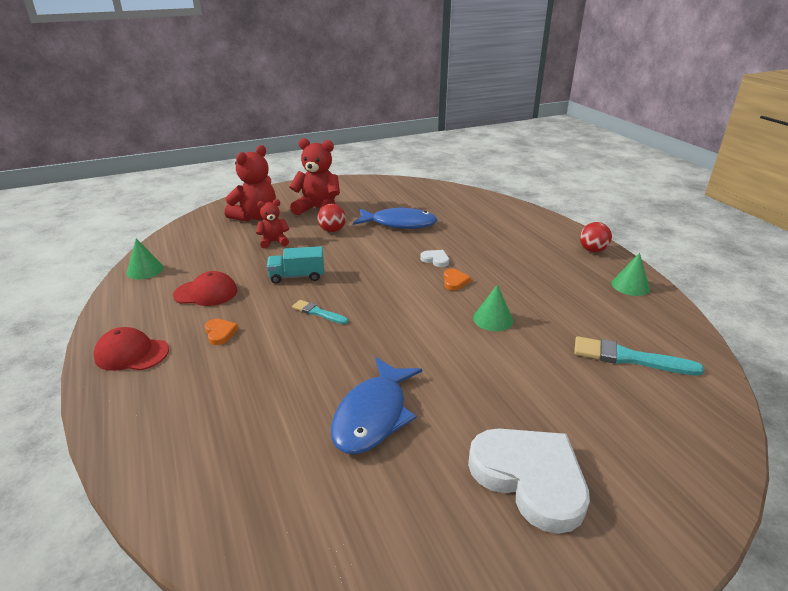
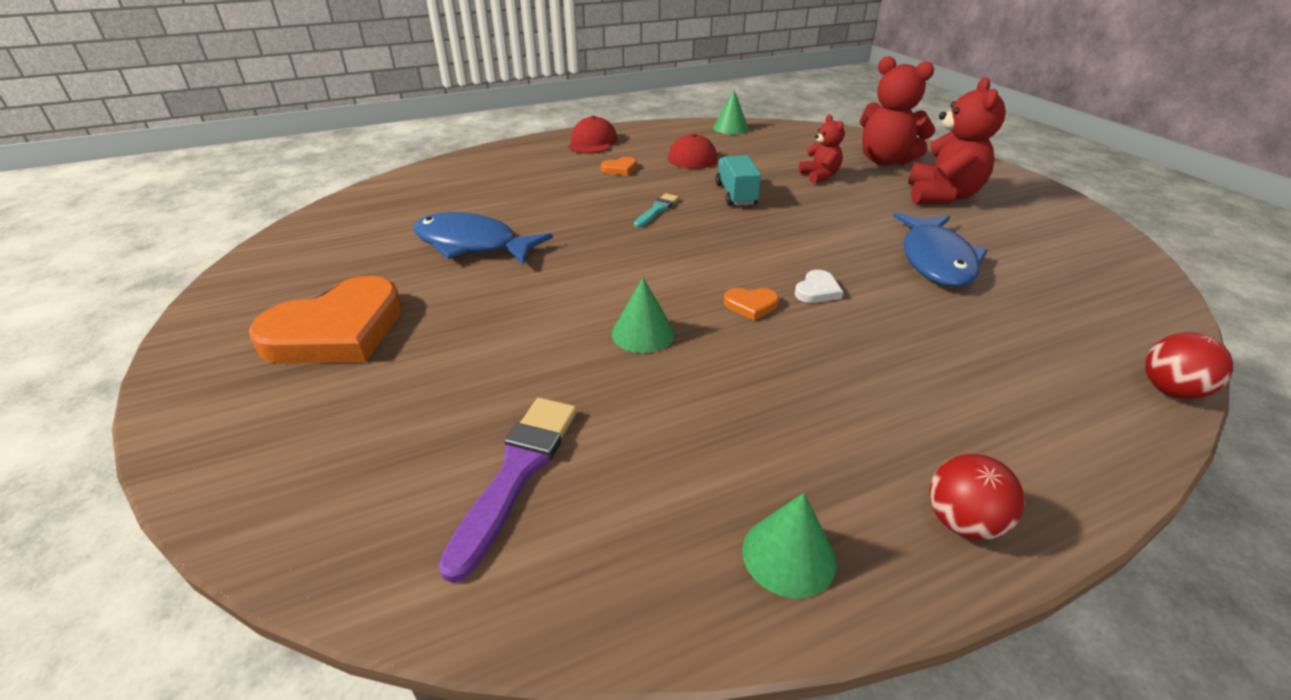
camera: 90 degrees right, 5 degrees up
red ball [317,204,346,232] -> red ball moved to [1145,332,1233,399]
white heart [468,428,590,534] -> orange heart [249,276,402,364]
turquoise brush [574,336,704,376] -> purple brush [438,398,577,583]

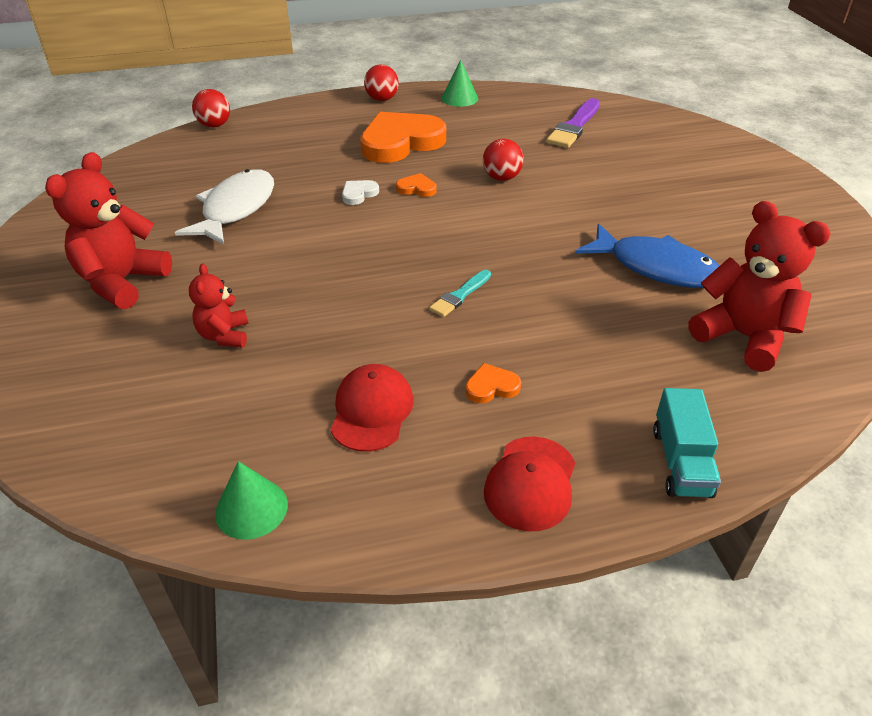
camera: 170 degrees left, 5 degrees up
orange heart [249,276,402,364] -> orange heart moved to [360,112,446,163]
green cone [612,277,675,353] -> red ball [483,139,524,181]
turquoise truck [716,155,761,206] -> turquoise truck moved to [653,388,721,498]
red teddy bear [860,56,935,166] -> red teddy bear moved to [689,201,831,372]
blue fish [893,212,988,287] -> white fish [175,169,274,245]

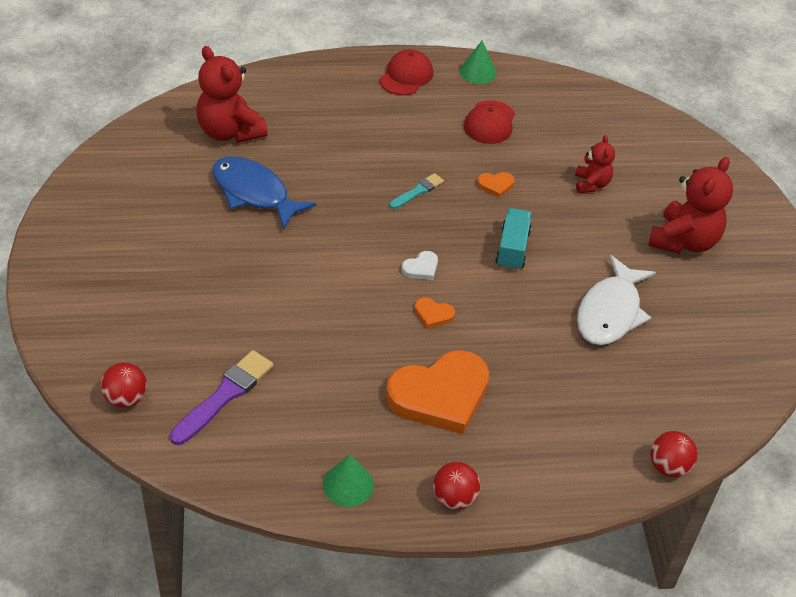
camera: 175 degrees left, 5 degrees up
green cone [215,461,288,540] -> green cone moved to [459,41,497,84]
white heart [342,180,379,205] -> white heart moved to [401,251,438,280]
orange heart [465,363,521,403] -> orange heart moved to [477,172,515,198]
red ball [483,139,524,181] -> red ball moved to [101,362,147,408]
turquoise truck [653,388,721,498] -> turquoise truck moved to [495,208,532,270]

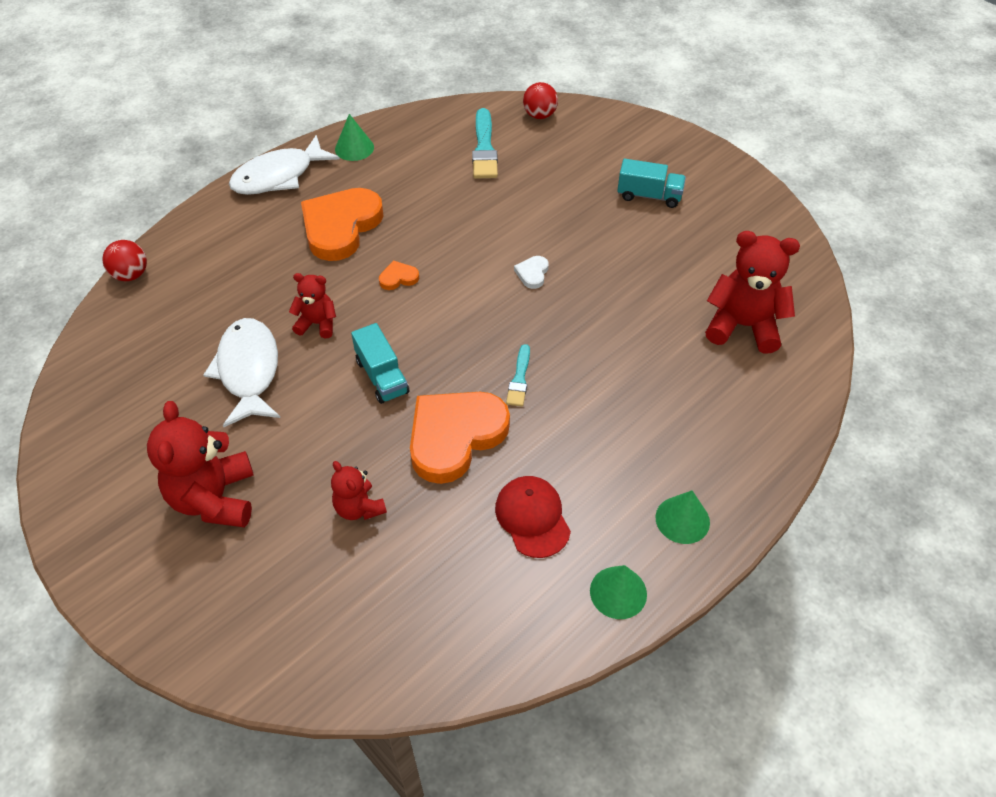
camera: 145 degrees right, 5 degrees up
purple brush [170,350,274,445] -> turquoise brush [472,108,498,178]
blue fish [212,156,316,230] -> none
red cap [379,50,433,95] -> green cone [655,490,710,544]
white heart [401,251,438,280] -> white heart moved to [514,256,549,289]
red ball [433,462,481,510] -> white fish [229,135,340,195]
orange heart [477,172,515,198] -> orange heart [410,392,510,484], size x2.44
none -> red teddy bear [289,273,336,339]
none -> turquoise truck [617,159,686,208]

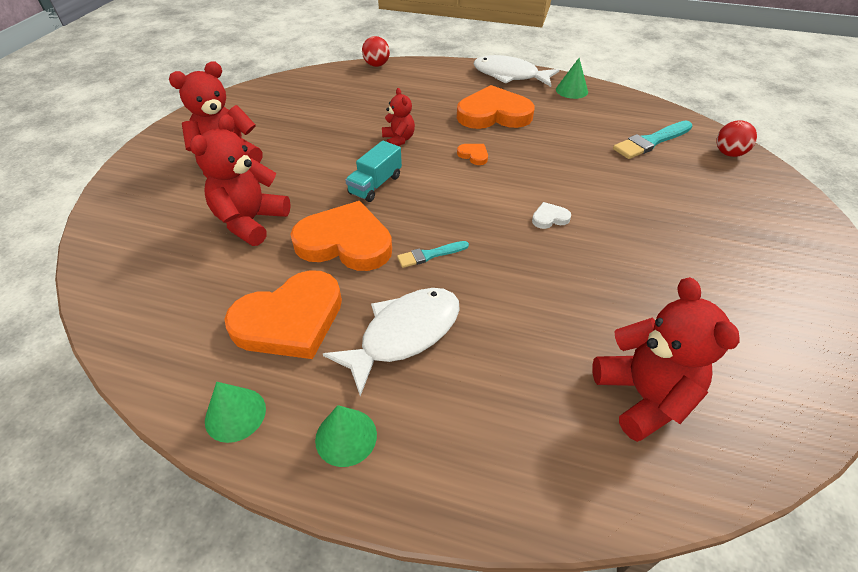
camera: 60 degrees right, 5 degrees down
white fish [203,318,280,427] -> white fish moved to [323,288,460,396]
red teddy bear [331,461,387,520] -> red teddy bear [190,114,291,246], size x1.78
red cap [495,476,571,558] -> orange heart [224,270,342,359]
turquoise truck [617,159,686,208] -> none

